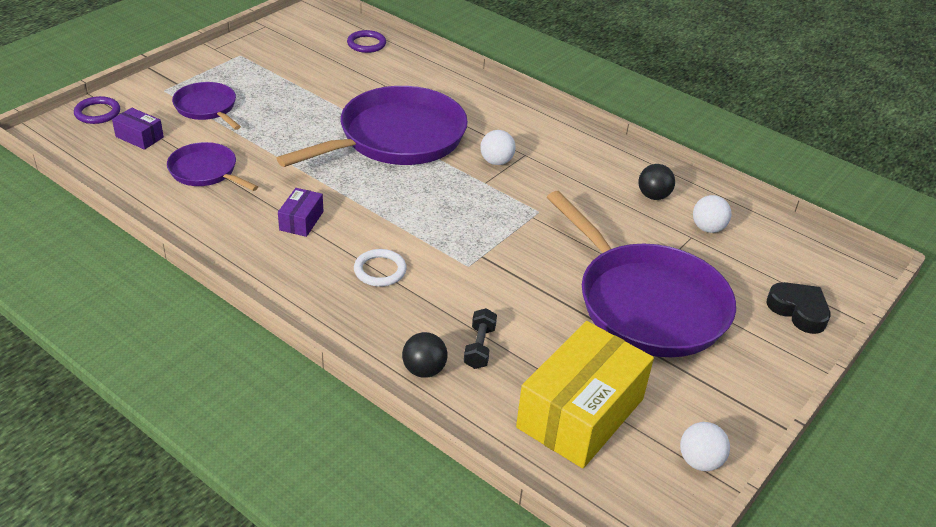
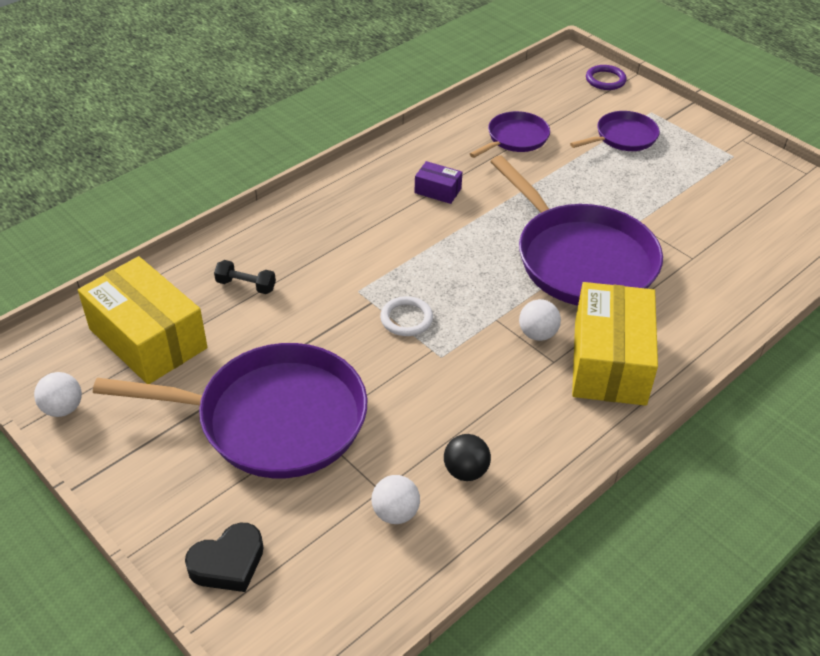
camera: 100 degrees right, 5 degrees up
purple box [112,107,164,150] -> none
purple ring [347,30,386,53] -> none
white ring [354,249,407,286] -> white ring moved to [380,296,433,336]
black ball [402,332,447,378] -> none
purple pan [547,191,736,357] -> purple pan turned 150 degrees counterclockwise [93,343,367,478]
none -> yellow box [572,282,658,406]

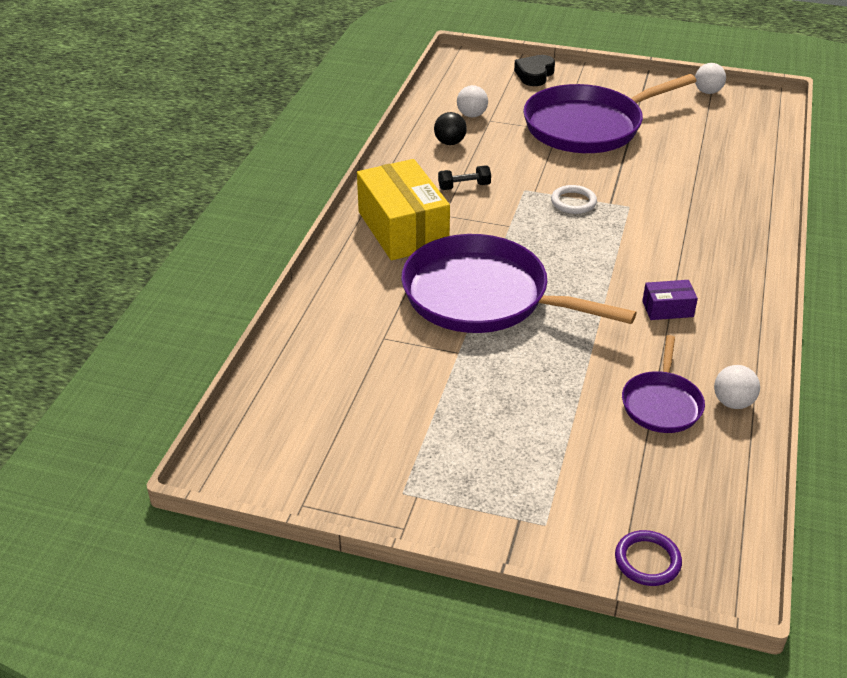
camera: 150 degrees right, 5 degrees down
yellow box [78,256,207,384] -> none
black dumbbell [214,260,276,294] -> black dumbbell moved to [438,166,491,190]
white ball [519,299,561,341] -> white ball moved to [714,365,760,409]
purple pan [570,111,660,151] -> none

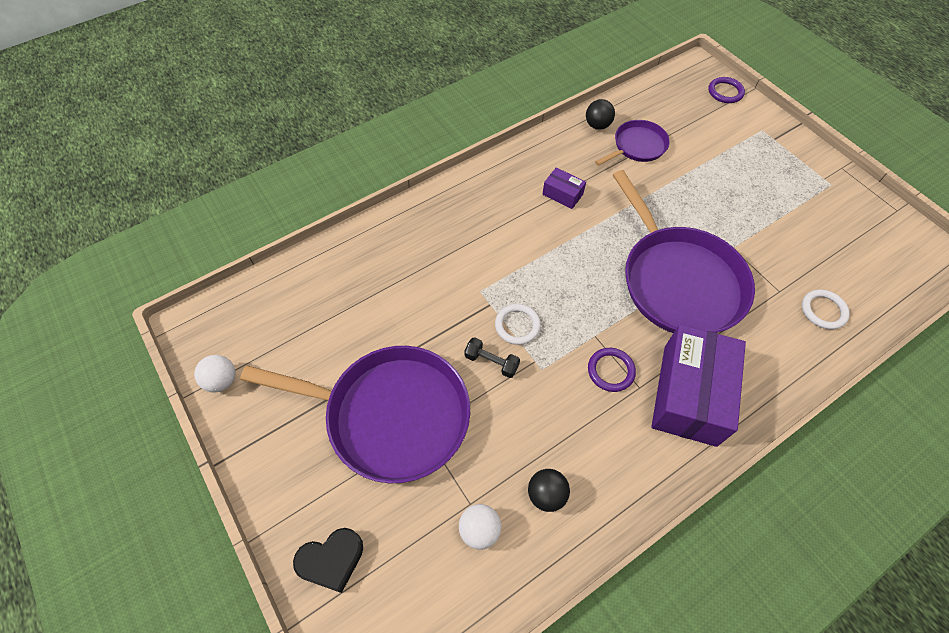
camera: 140 degrees left, 20 degrees up
yellow box [357,159,450,260] -> purple box [651,324,746,447]
black dumbbell [438,166,491,190] -> black dumbbell moved to [464,337,520,378]
white ball [714,365,760,409] -> black ball [586,99,615,130]
none -> purple ring [588,348,636,392]
none -> white ring [802,289,850,329]

